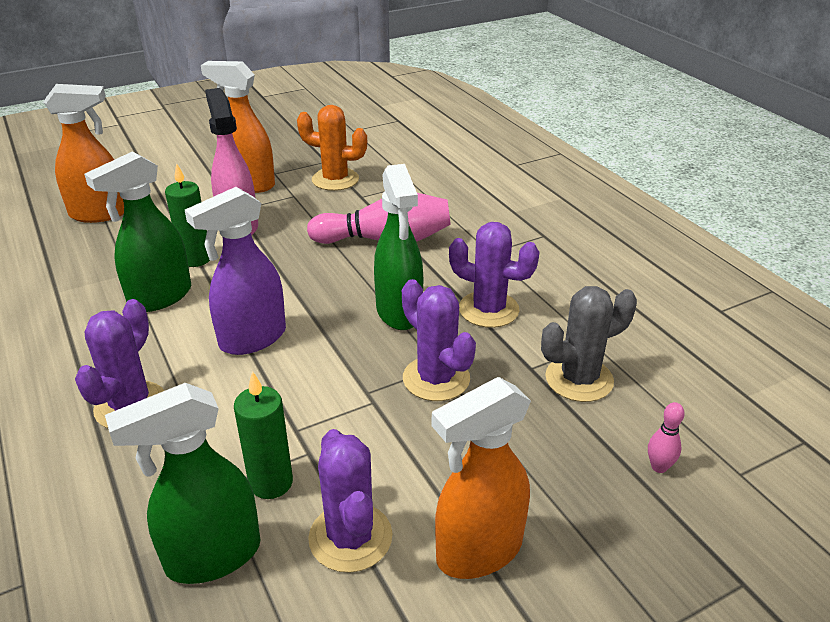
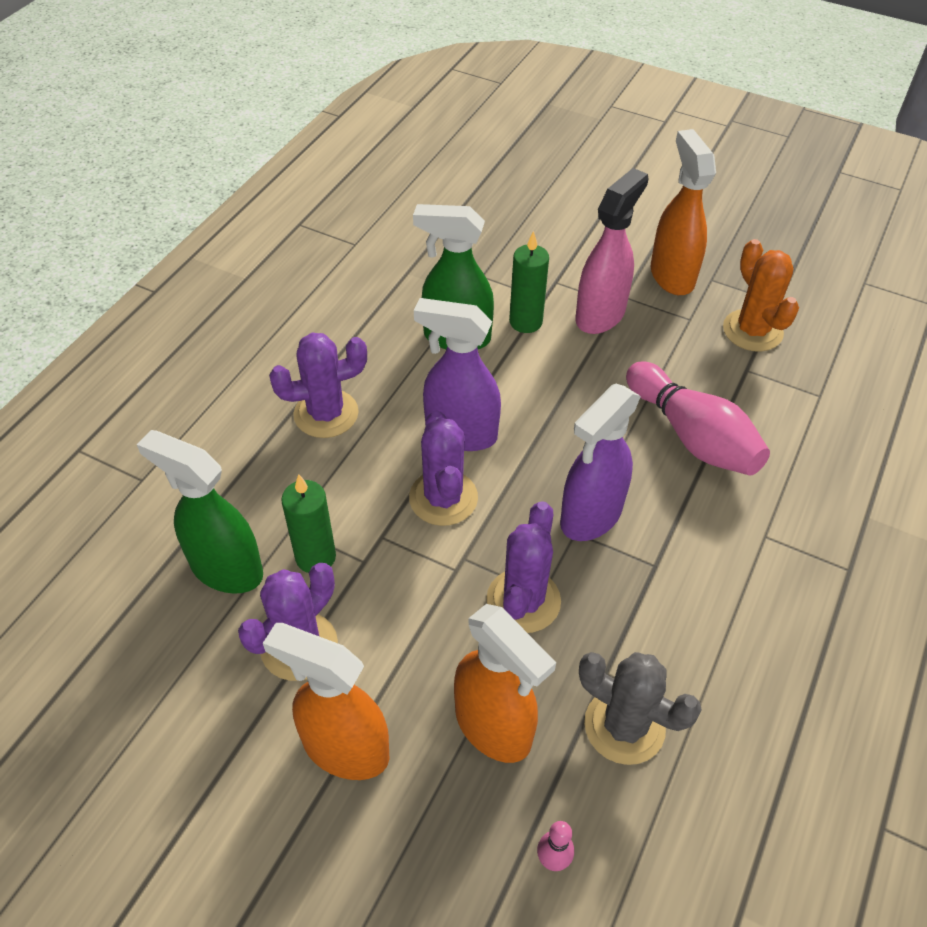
camera: 55 degrees right, 15 degrees up
orange spray bottle [43,84,124,223] -> orange spray bottle moved to [454,604,556,763]
green spray bottle [374,164,423,330] -> purple spray bottle [560,384,641,541]
purple cactus [449,222,539,328] -> purple cactus moved to [409,410,478,526]

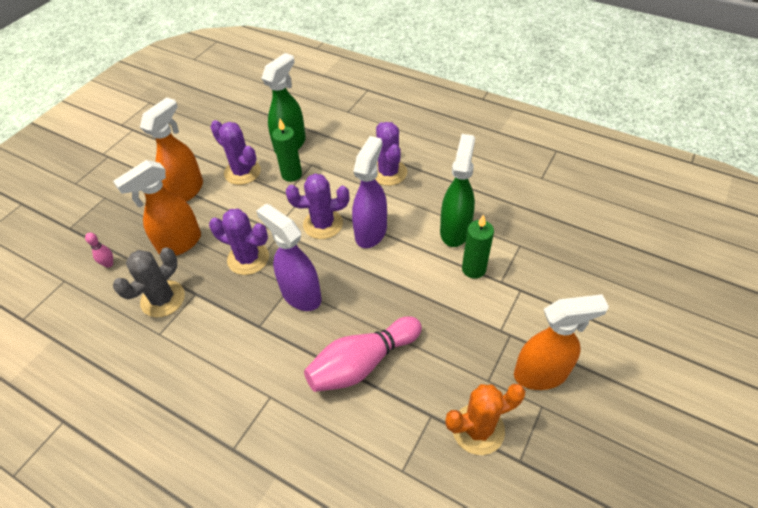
camera: 95 degrees right, 0 degrees up
pink spray bottle [575,168,649,334] -> none

